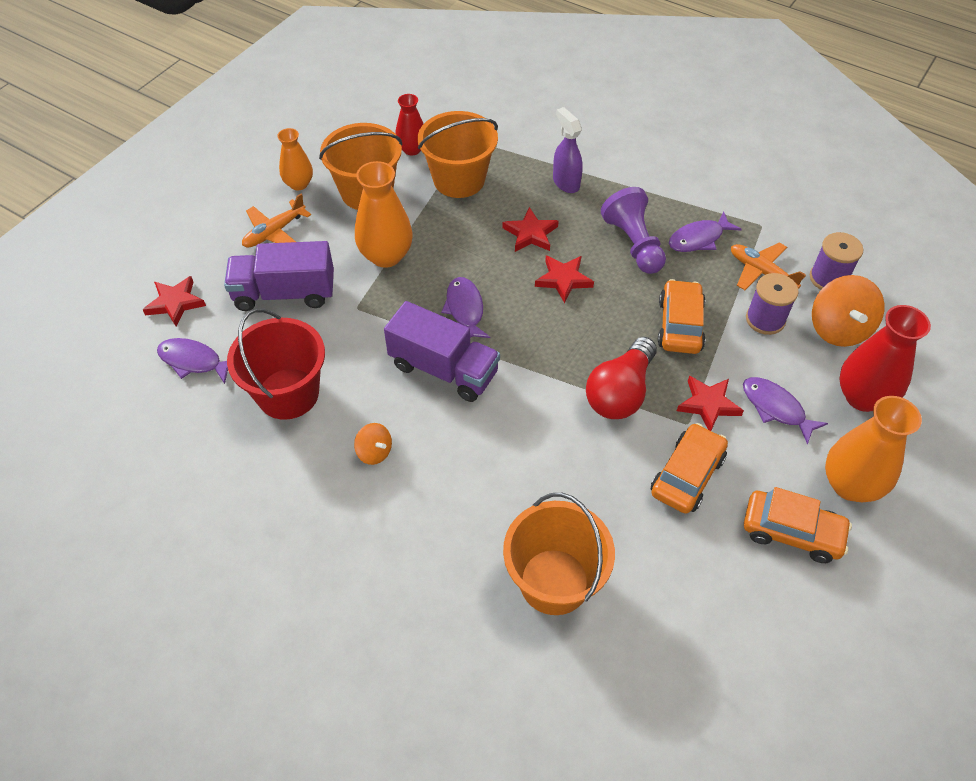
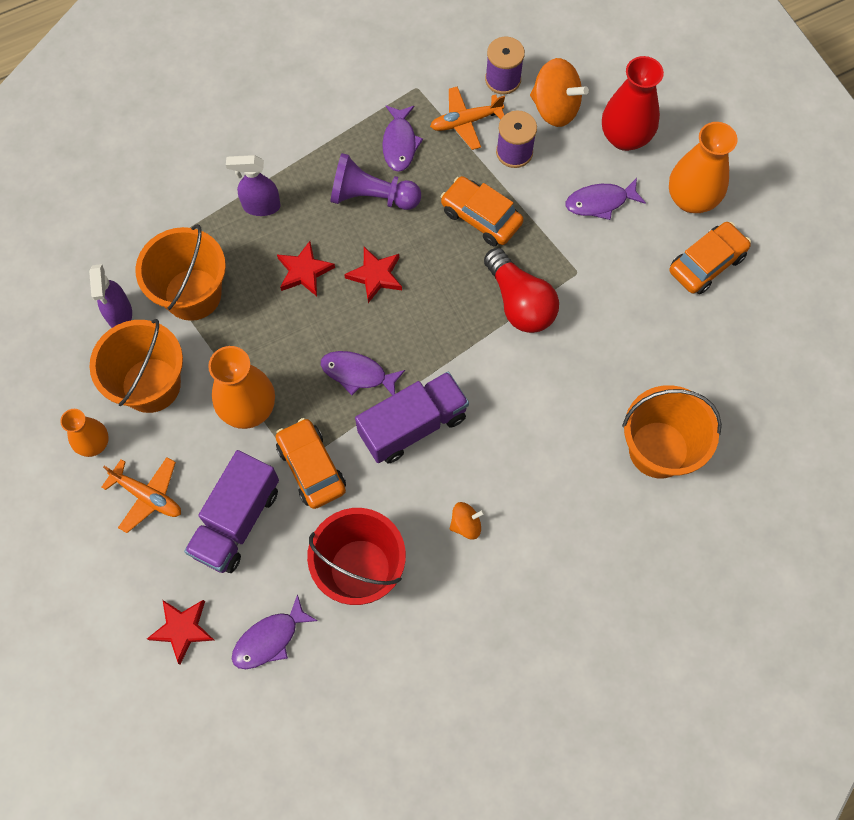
camera: 60 degrees left, 15 degrees up
orange plane [242,193,311,247] -> orange plane turned 45 degrees counterclockwise [102,457,181,533]
red vase [395,94,423,156] -> purple spray bottle [89,264,132,328]
orange car [651,423,728,514] -> orange car moved to [276,418,346,509]
red star [677,376,744,431] -> none

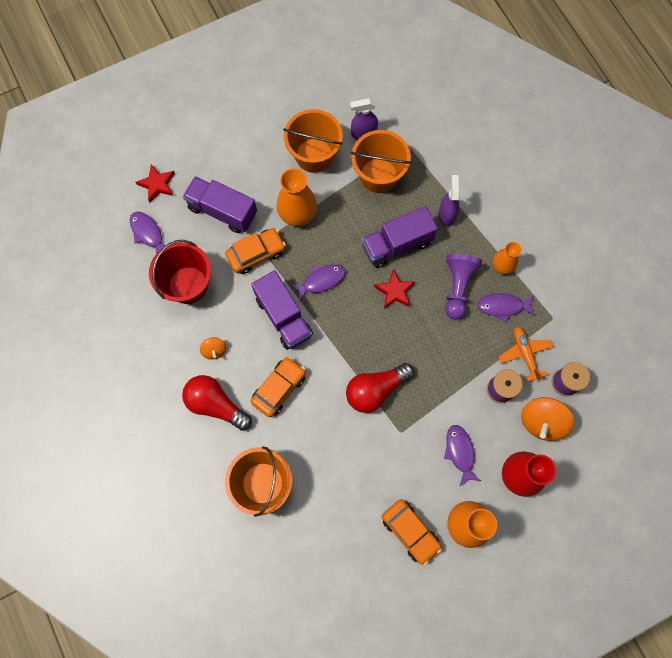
camera: 90 degrees right, 5 degrees up
orange vase [60,409,109,457] -> orange vase moved to [493,242,521,274]
orange plane [102,457,181,533] -> none
red star [277,241,335,296] -> purple truck [362,206,438,268]
purple fish [321,351,405,395] -> purple fish turned 45 degrees clockwise [290,264,346,303]
orange car [440,176,524,246] -> orange car moved to [251,357,306,417]
none -> red light bulb [182,375,252,431]

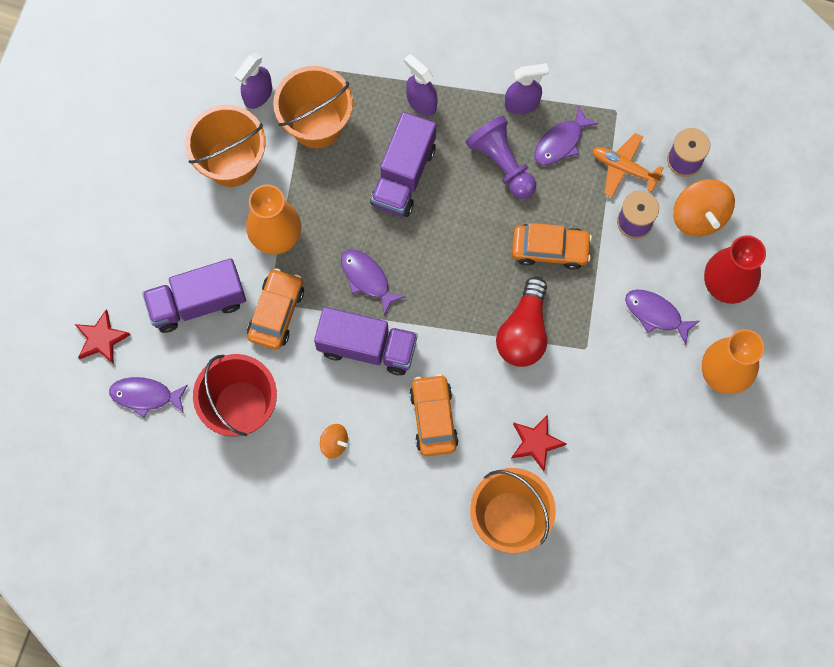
camera: 45 degrees left, 0 degrees up
red light bulb [182,375,252,431] -> none
purple fish [290,264,346,303] -> purple fish turned 60 degrees counterclockwise [341,250,405,315]
red star [374,270,415,309] -> red star moved to [511,414,567,471]
orange car [382,499,441,565] -> orange car moved to [512,223,592,270]
orange vase [493,242,521,274] -> purple spray bottle [505,63,549,114]

